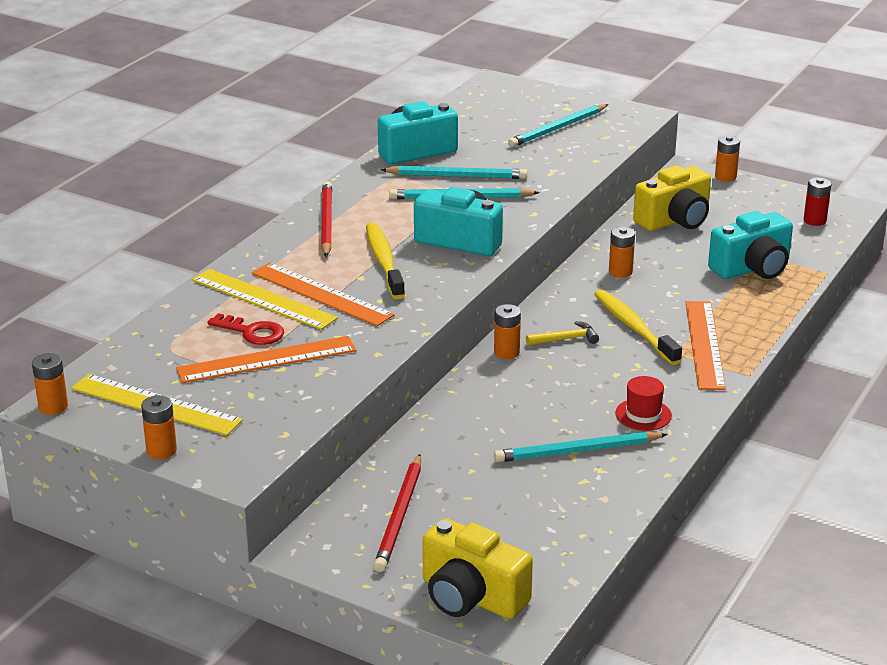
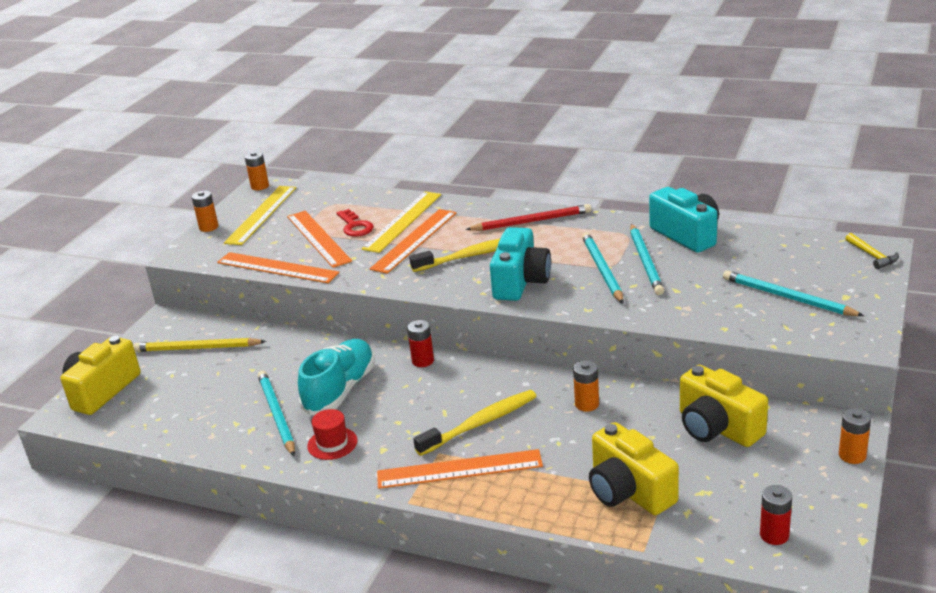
camera: 85 degrees right, 0 degrees up
red key [208,313,284,345] -> red key turned 45 degrees counterclockwise [337,209,374,237]
red pencil [374,454,421,572] -> yellow pencil [133,338,266,352]
orange battery [494,304,521,359] -> red battery [407,320,434,367]
yellow hammer [526,321,599,346] -> yellow hammer moved to [845,233,899,269]
turquoise camera [708,211,793,279] -> yellow camera [589,422,679,515]
none -> orange ruler [217,252,340,283]
none -> turquoise shoe [298,339,375,416]

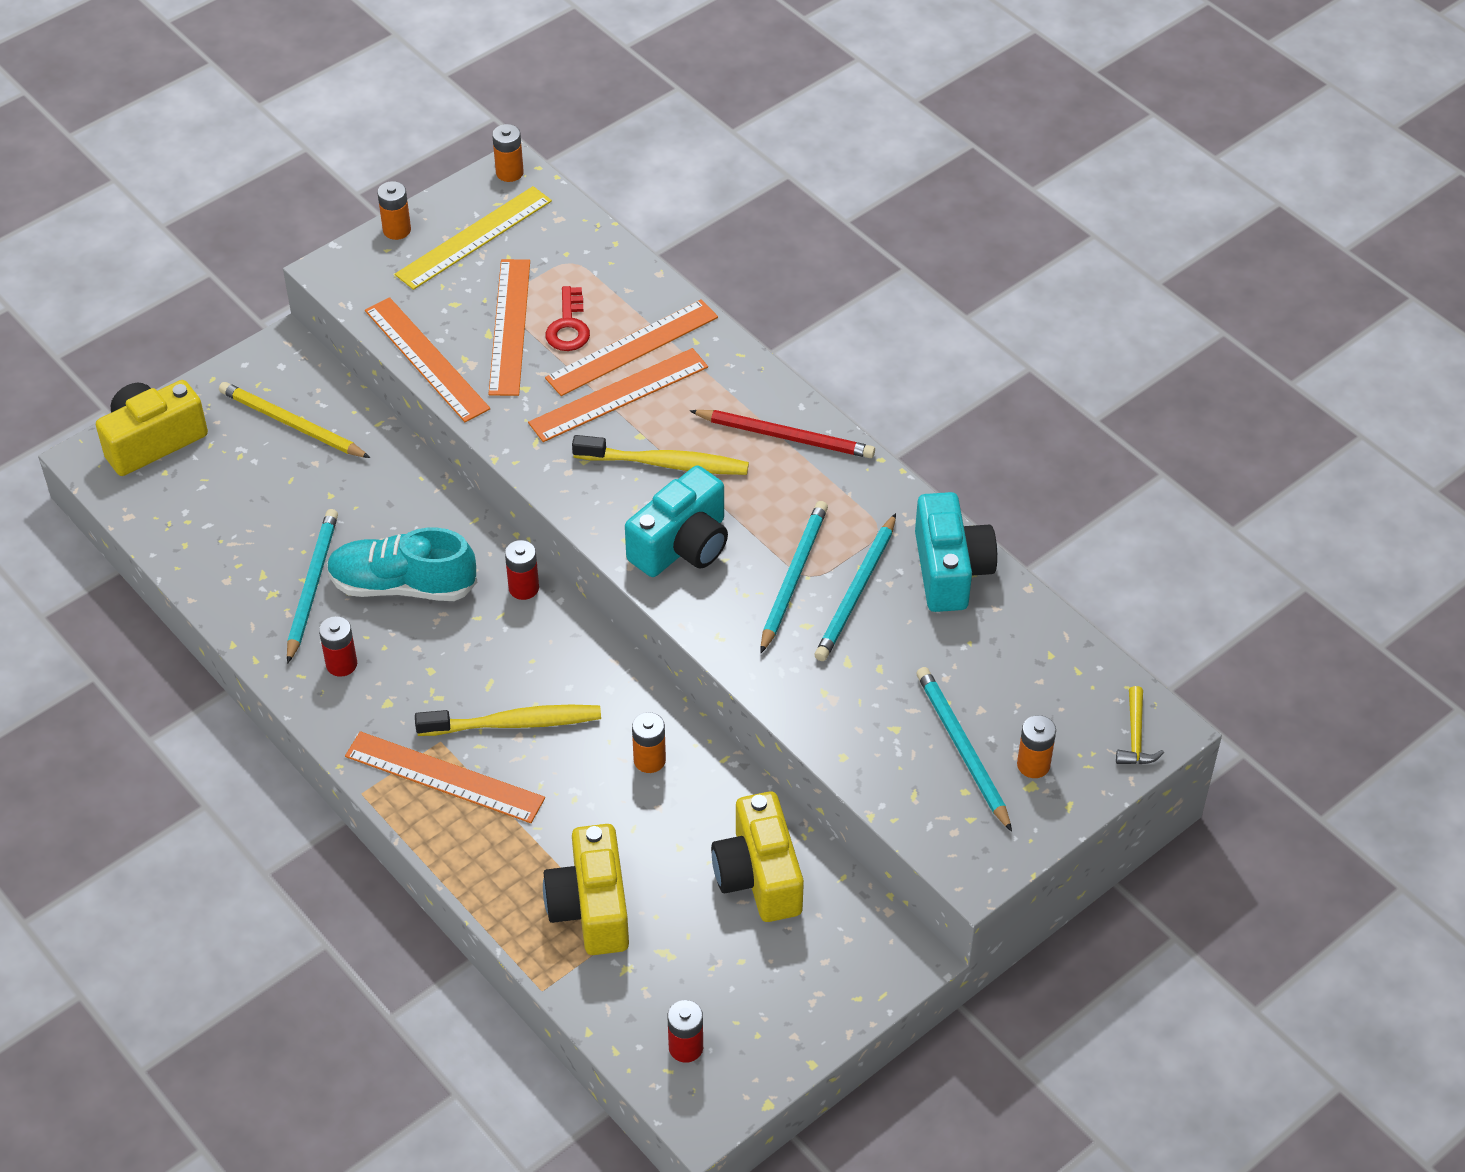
camera: 25 degrees right, 20 degrees up
turquoise shoe [298,339,375,416] -> turquoise shoe turned 135 degrees counterclockwise [327,528,477,601]
red hat [307,409,357,460] -> red battery [319,616,357,677]
yellow ruler [362,191,441,253] -> orange ruler [545,299,718,396]
orange battery [839,408,871,464] -> orange battery moved to [1017,715,1056,778]

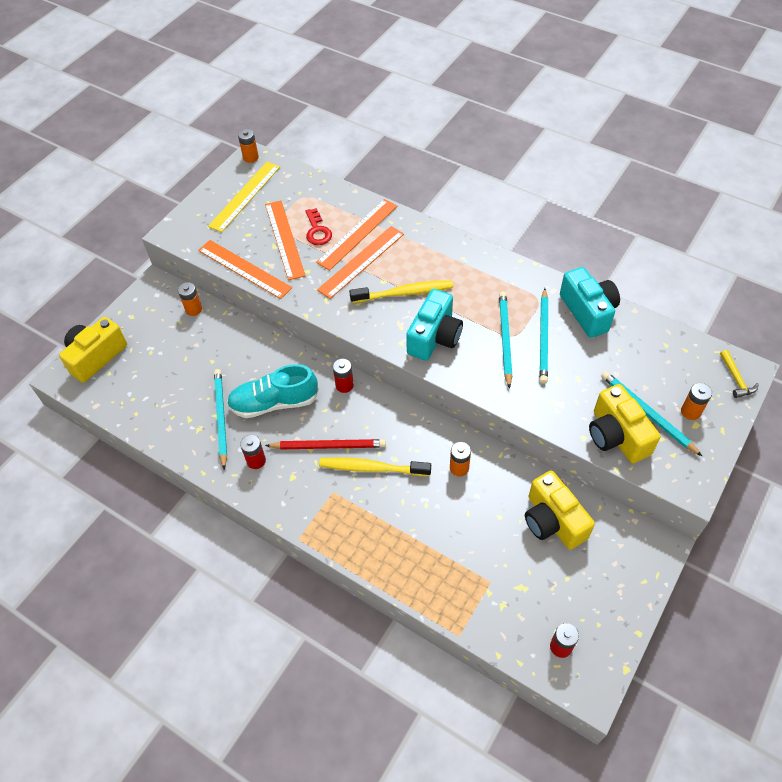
camera: 15 degrees left, 5 degrees up
yellow pencil [219,382,370,458] -> none
orange ruler [345,731,545,823] -> none
orange battery [377,181,411,240] -> orange battery moved to [178,282,202,316]
yellow toothbrush [415,705,601,736] -> yellow toothbrush turned 150 degrees counterclockwise [319,457,431,476]
yellow camera [543,824,629,955] -> yellow camera moved to [589,384,660,463]
red pencil [690,410,875,458] -> red pencil moved to [265,439,386,449]

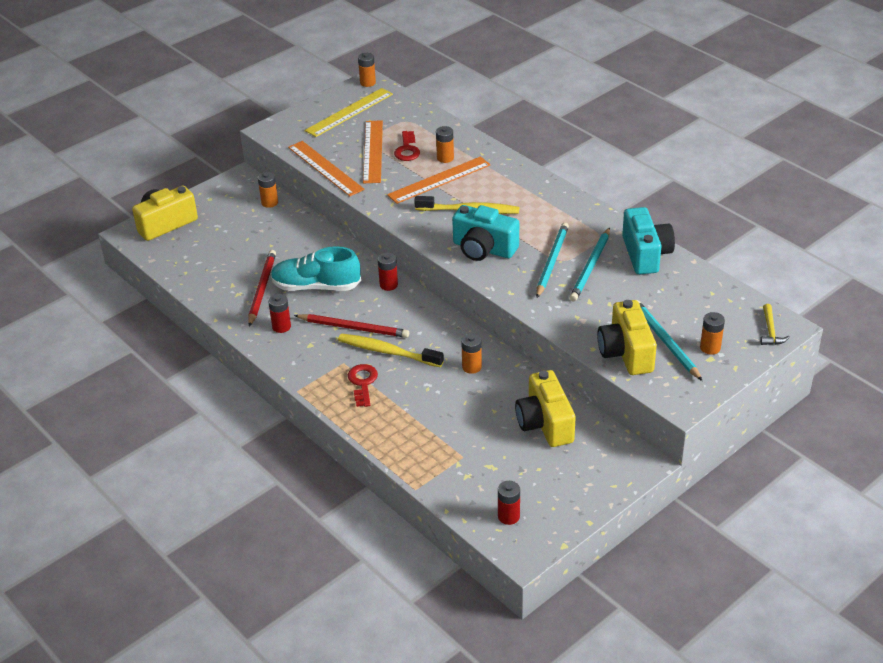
camera: 15 degrees right, 15 degrees down
turquoise pencil [214,369,227,470] -> red pencil [248,250,276,327]
orange ruler [316,199,397,271] -> orange battery [436,126,454,163]
turquoise camera [406,289,463,361] -> turquoise camera turned 75 degrees clockwise [452,205,519,261]
none -> red key [348,364,378,407]

